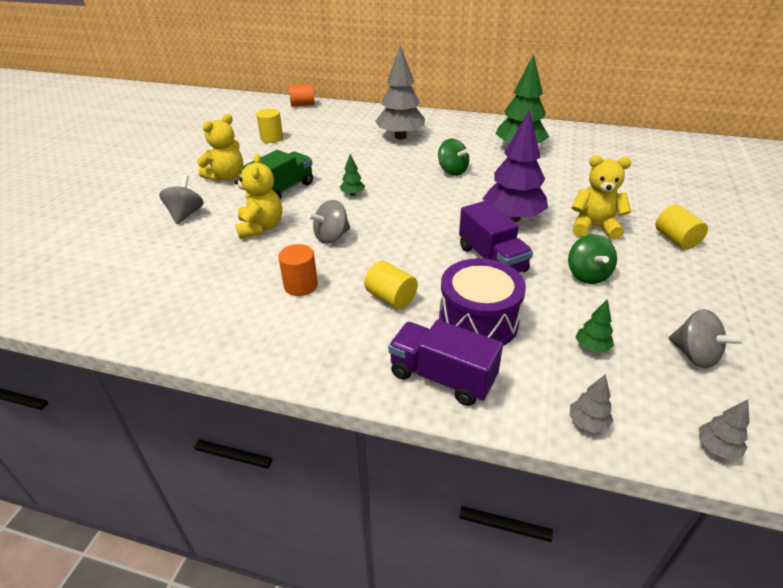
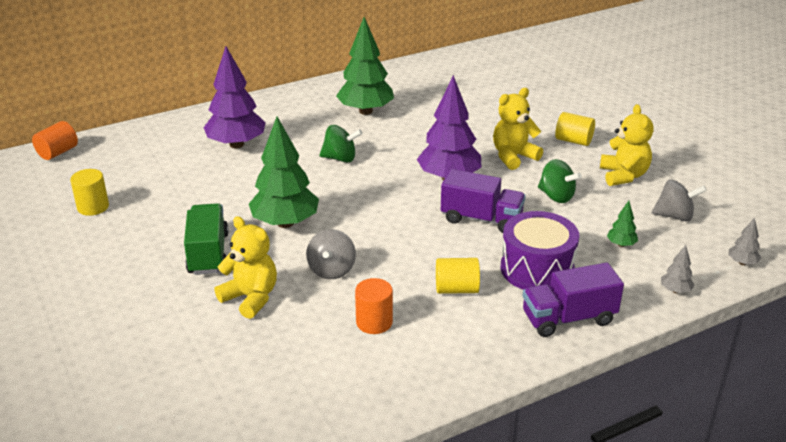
camera: 45 degrees left, 5 degrees down
grey spinning top [159,175,204,224] -> none
yellow teddy bear [197,114,243,182] -> yellow teddy bear moved to [600,104,654,186]
green tree [340,154,365,196] -> green tree [249,117,319,228], size x2.34
grey tree [375,45,425,139] -> purple tree [204,46,266,149]

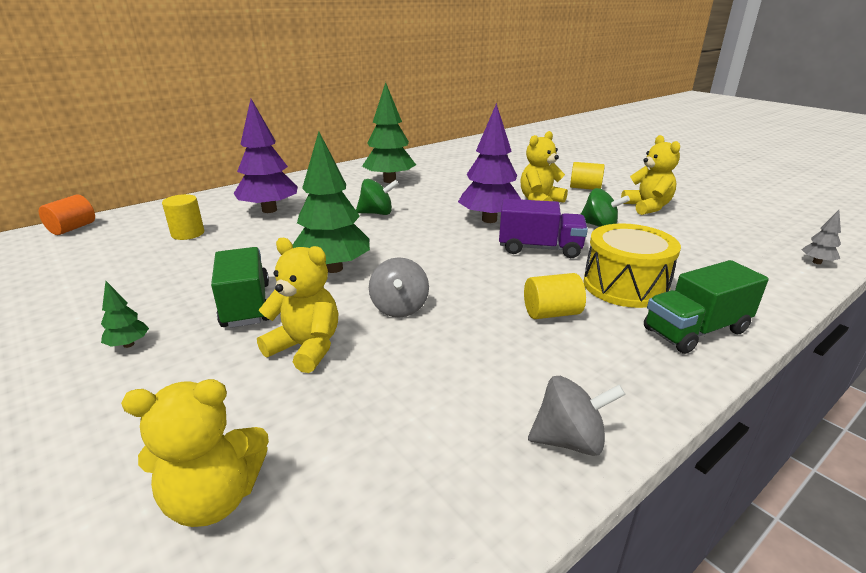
camera: 10 degrees left, 5 degrees down
yellow cylinder [70,169,109,216] -> yellow cylinder moved to [162,194,204,240]
orange cylinder [355,278,393,334] -> none
purple drum [501,211,579,290] -> yellow drum [583,223,681,308]
purple truck [523,263,624,337] -> green truck [644,260,769,354]
green tree [607,201,638,247] -> green tree moved to [101,281,149,348]
grey spinning top [652,179,707,222] -> grey spinning top moved to [528,376,626,456]
grey tree [661,245,694,293] -> none
none -> yellow teddy bear [121,379,269,527]

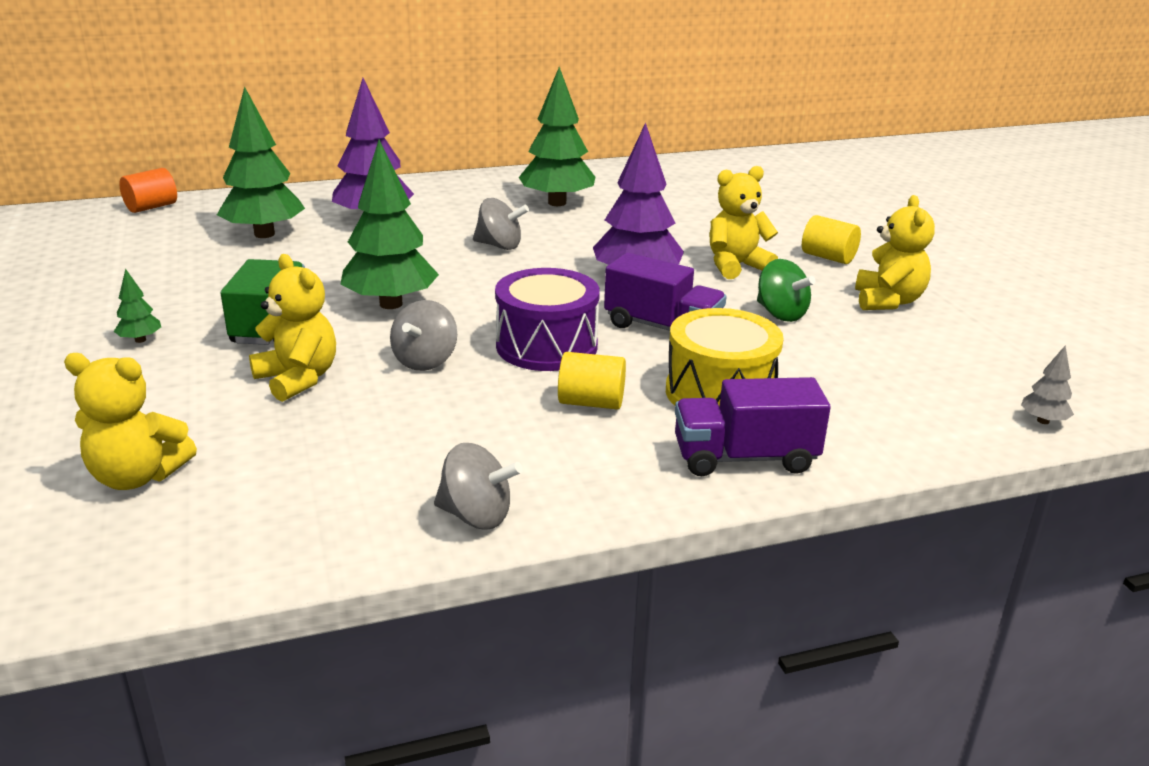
camera: 20 degrees right, 0 degrees up
yellow cylinder [162,194,204,240] -> green tree [217,86,305,238]
green spinning top [356,179,398,215] -> grey spinning top [473,198,529,250]
green truck [644,260,769,354] -> purple truck [675,377,831,476]
none -> purple drum [495,268,600,371]

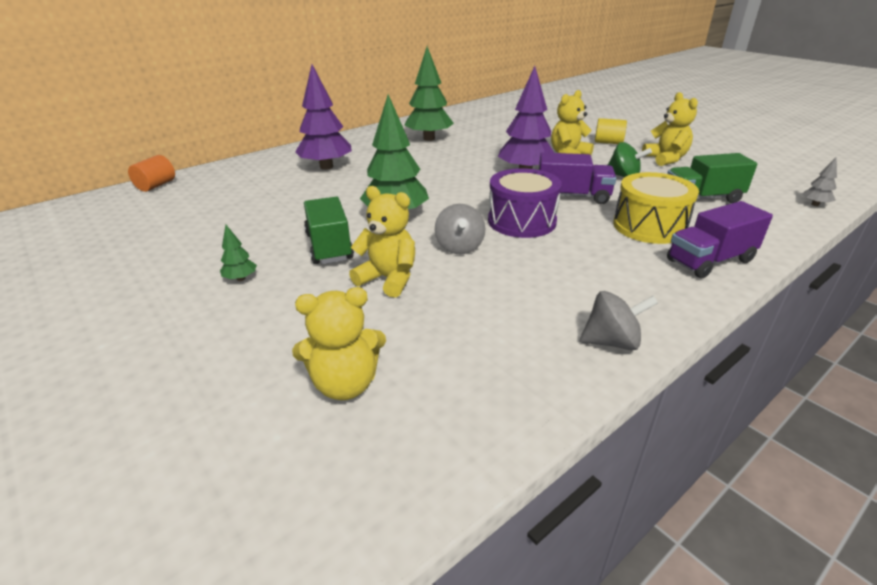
camera: 20 degrees left, 5 degrees up
green tree [217,86,305,238] -> none
grey spinning top [473,198,529,250] -> none
yellow cylinder [558,352,626,410] -> none
none -> green truck [667,153,757,203]

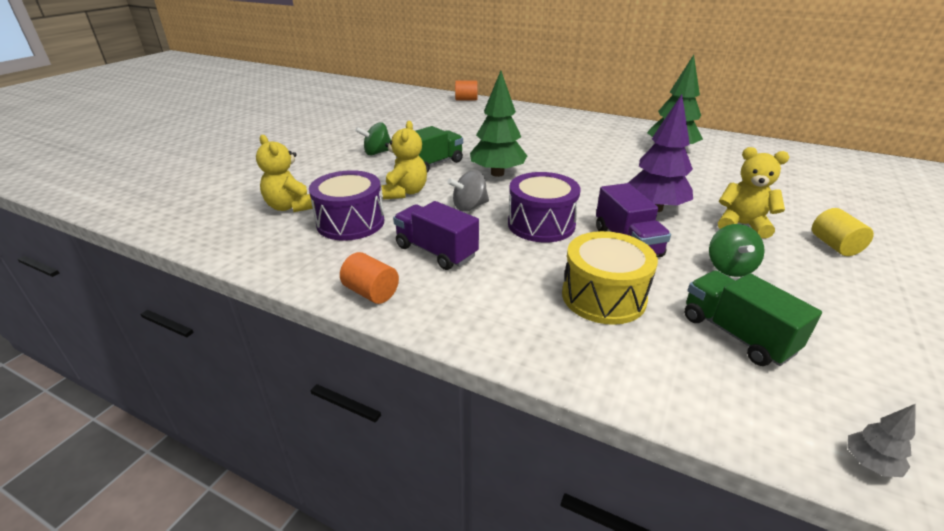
camera: 65 degrees right, 0 degrees up
green tree [220,225,257,281] -> green spinning top [355,122,391,156]
purple tree [295,65,352,170] -> none
grey spinning top [580,291,658,350] -> orange cylinder [340,252,399,304]
yellow teddy bear [642,92,698,166] -> none
purple truck [667,201,773,278] -> purple truck moved to [393,201,479,270]
none -> purple drum [309,170,384,241]

